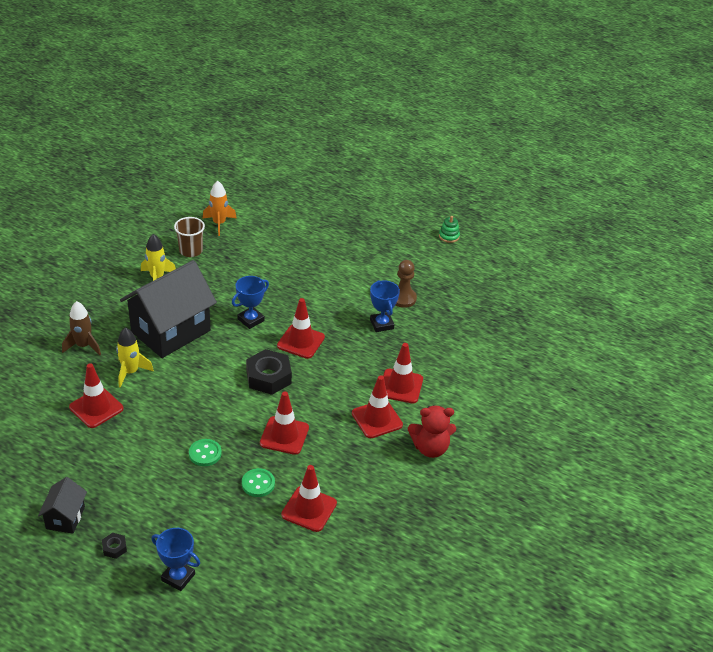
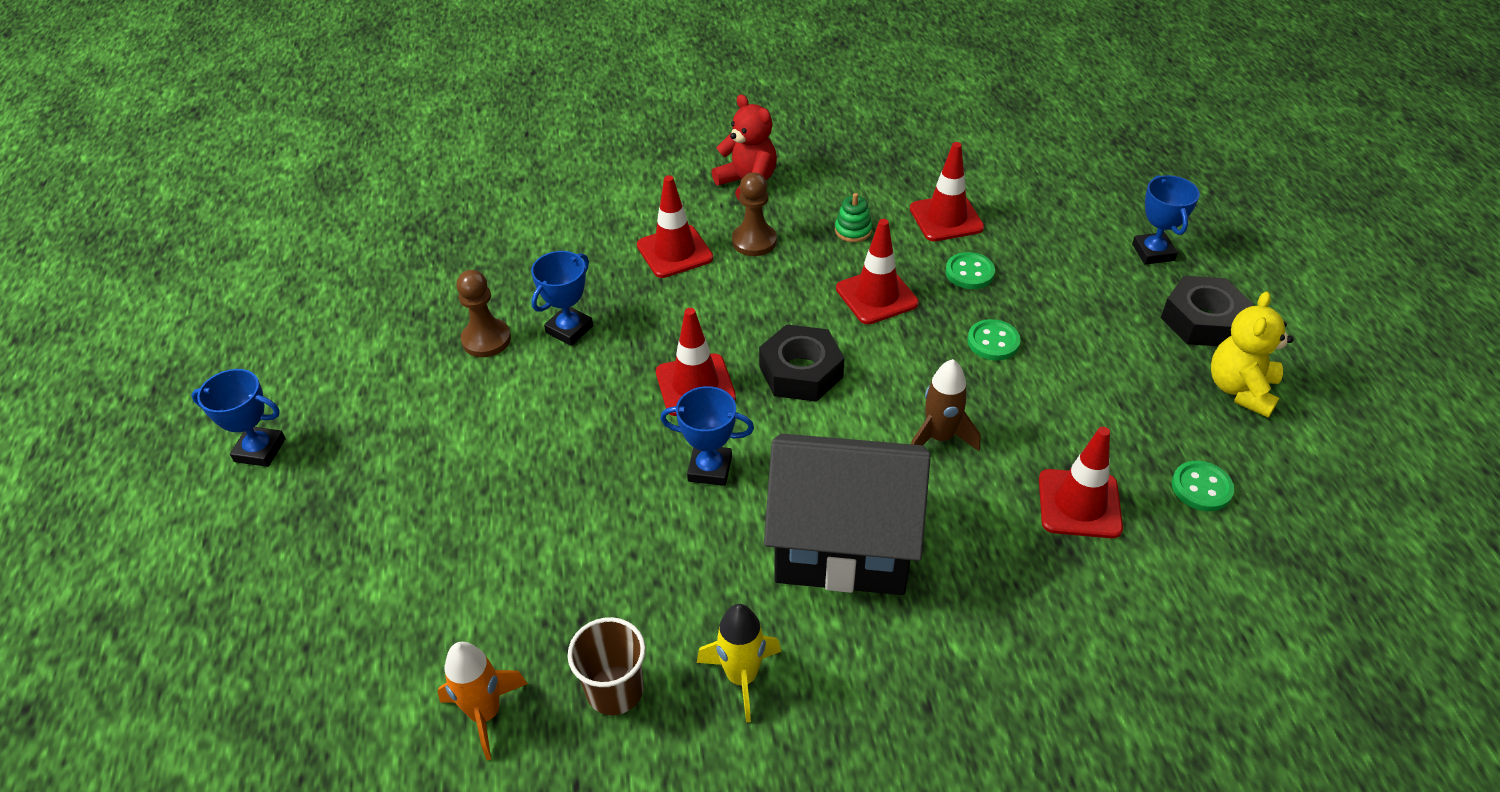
camera: 125 degrees left, 5 degrees up
black house [38,477,87,534] -> yellow teddy bear [1211,291,1294,418]
brown rocket [62,301,101,355] -> brown rocket moved to [911,359,980,451]
black nut [102,533,127,559] -> black nut [1161,276,1253,346], size x2.18
yellow rocket [116,327,154,388] -> none
red traffic cone [352,375,403,438] -> brown pawn [732,172,777,256]
green stacking toy [439,216,460,243] -> green stacking toy moved to [835,193,872,242]
none -> blue trophy [191,369,285,467]
none -> green button [1172,461,1234,511]

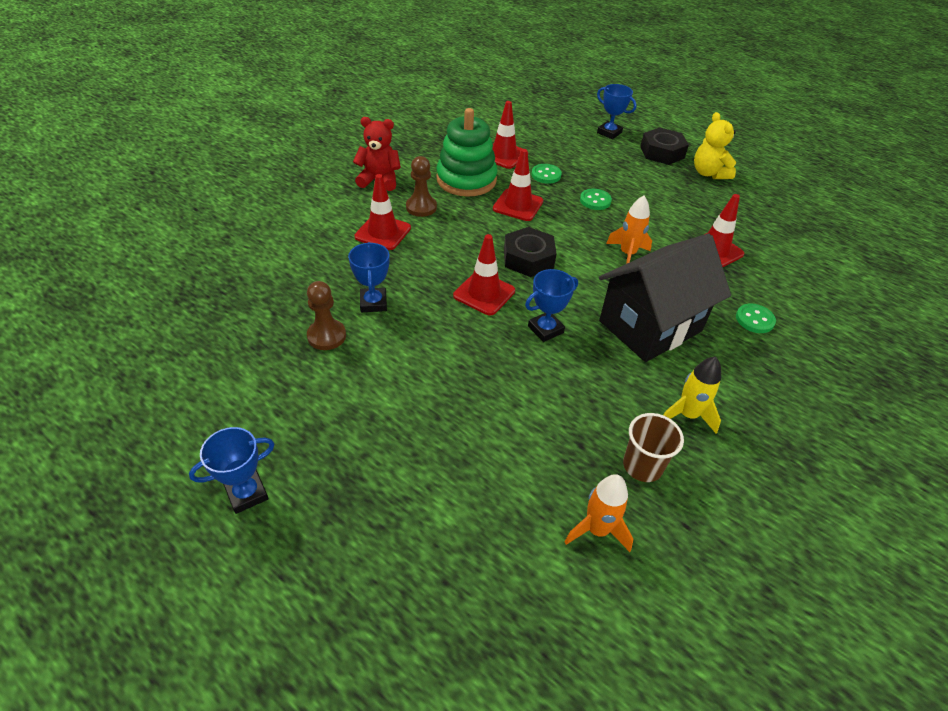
camera: 45 degrees left, 0 degrees up
green stacking toy [835,193,872,242] -> green stacking toy [436,108,498,197], size x2.48
brown rocket [911,359,980,451] -> orange rocket [606,196,652,264]
green button [1172,461,1234,511] -> green button moved to [736,304,776,333]

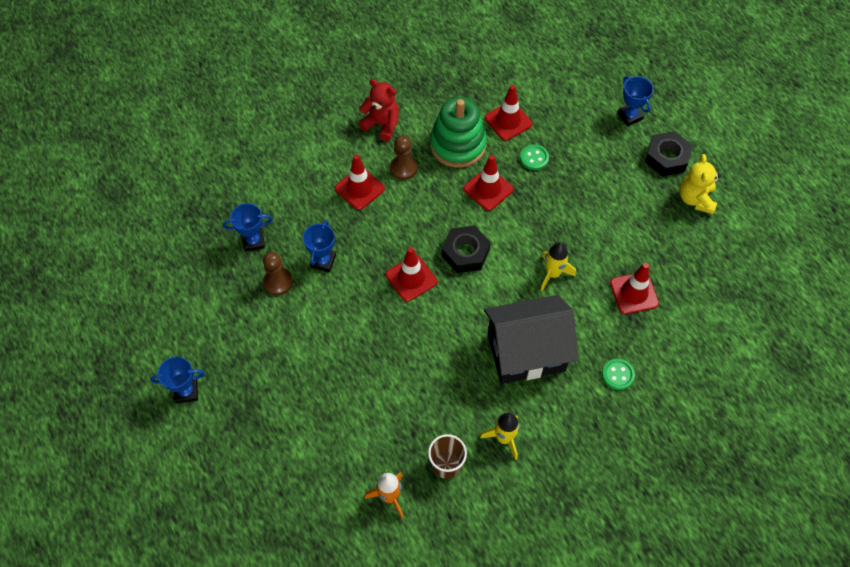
camera: 25 degrees right, 15 degrees up
blue trophy [525,269,578,342] -> blue trophy moved to [223,203,273,252]
green button [580,189,612,210] -> none
orange rocket [606,196,652,264] -> yellow rocket [541,242,576,291]

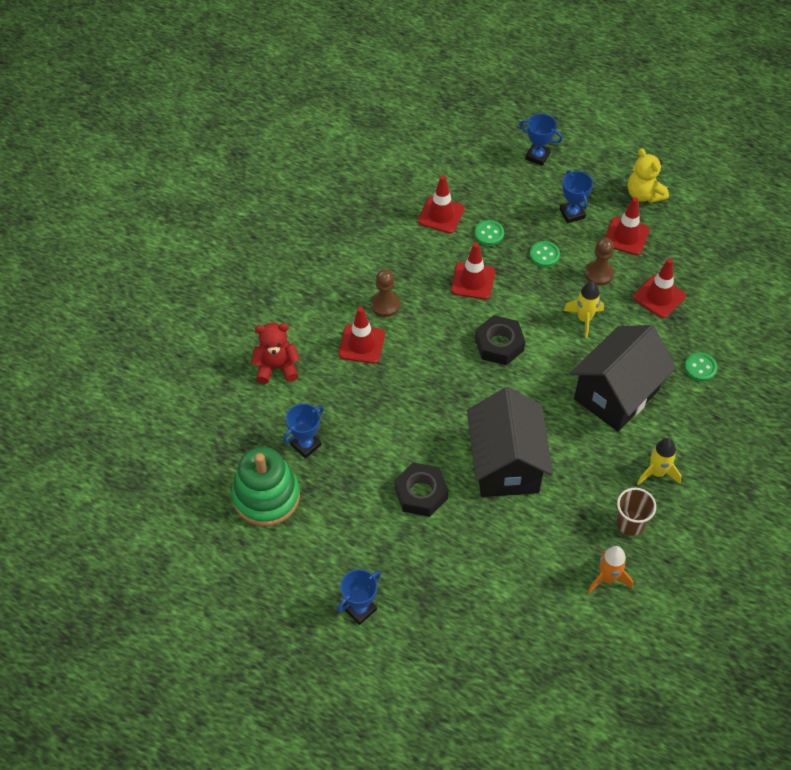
camera: 35 degrees left, 5 degrees down
brown pawn [263,252,293,295] -> brown pawn moved to [585,238,614,285]
blue trophy [303,220,336,272] -> blue trophy moved to [560,170,593,223]
red teddy bear [358,79,399,141] -> red teddy bear moved to [251,323,300,384]
red traffic cone [386,247,437,302] -> red traffic cone moved to [605,197,650,255]
green stacking toy [430,97,487,168] -> green stacking toy moved to [232,447,300,526]
black nut [645,131,692,177] -> black nut moved to [395,462,448,517]
none -> black house [467,387,553,497]
none -> green button [530,241,560,267]

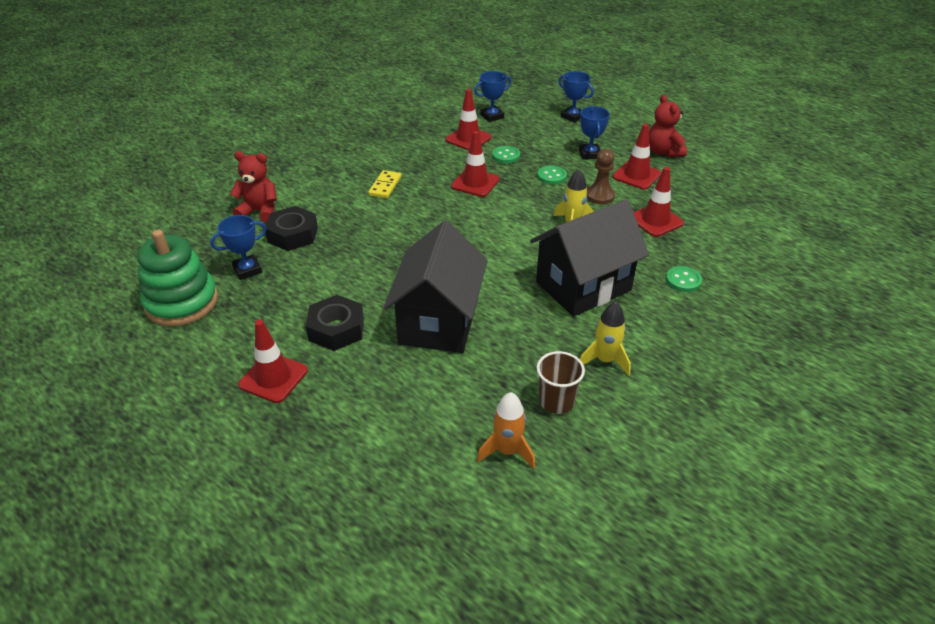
camera: 15 degrees right, 15 degrees down
blue trophy [337,569,381,625] -> blue trophy moved to [474,71,511,122]
red traffic cone [339,307,385,364] -> red traffic cone moved to [238,320,308,403]
brown pawn [371,269,400,317] -> yellow domino [368,170,402,198]
black nut [475,315,525,365] -> black nut moved to [266,206,318,251]
yellow teddy bear [628,148,669,203] -> red teddy bear [649,95,687,157]

